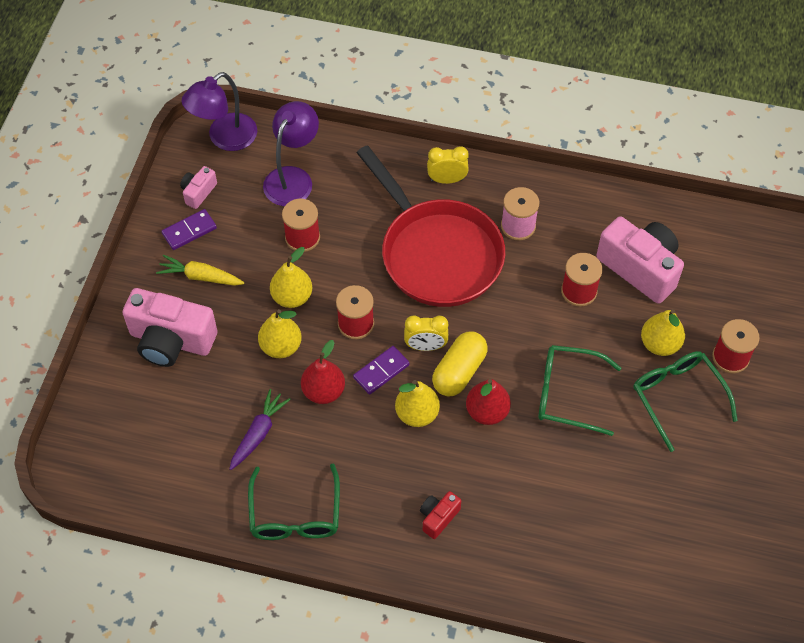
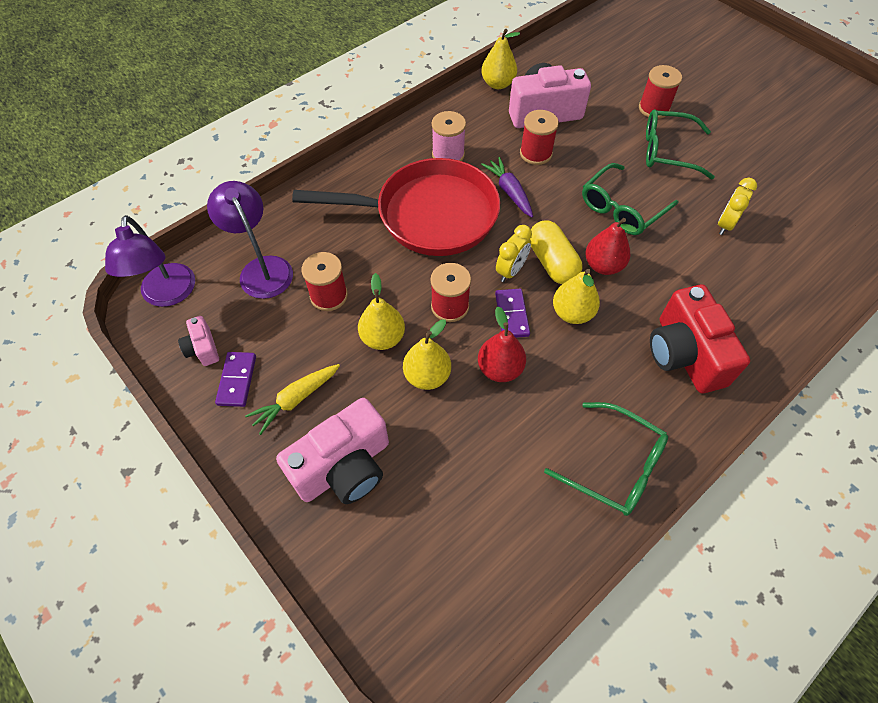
camera: 55 degrees left, 0 degrees up
purple carrot [229,389,291,470] -> purple carrot moved to [481,157,533,217]
red camera [420,491,461,539] -> red camera [650,285,750,393], size x2.09
yellow clock [427,146,469,184] -> yellow clock moved to [718,178,757,235]
yellow pear [641,309,685,356] -> yellow pear moved to [481,29,520,89]

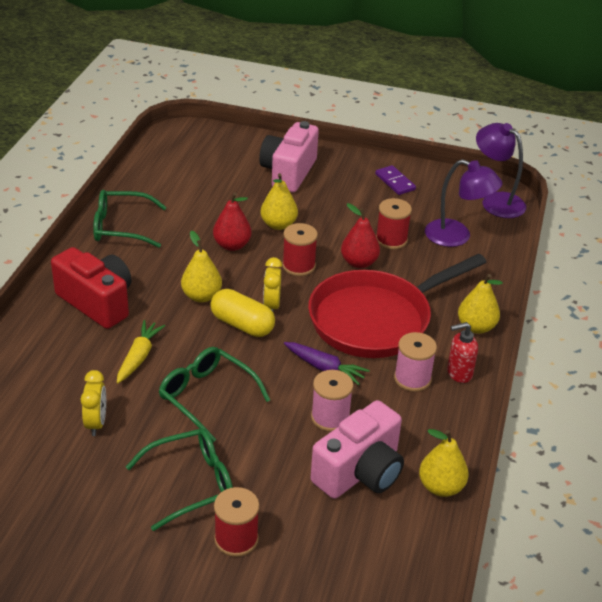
camera: 145 degrees right, 20 degrees down
pink camera [178,316,219,366] -> none
yellow carrot [245,364,340,435] -> yellow carrot moved to [117,320,165,383]
yellow pear [358,273,405,350] -> yellow pear moved to [458,274,503,334]
purple domino [495,289,530,338] -> none
red spool [520,110,559,165] -> pink spool [311,370,353,432]
green glasses [582,163,678,235] -> green glasses turned 60 degrees counterclockwise [159,347,270,442]
red pear [586,218,637,275] -> red pear moved to [341,203,380,269]
none -> red soap dispenser [447,322,478,383]

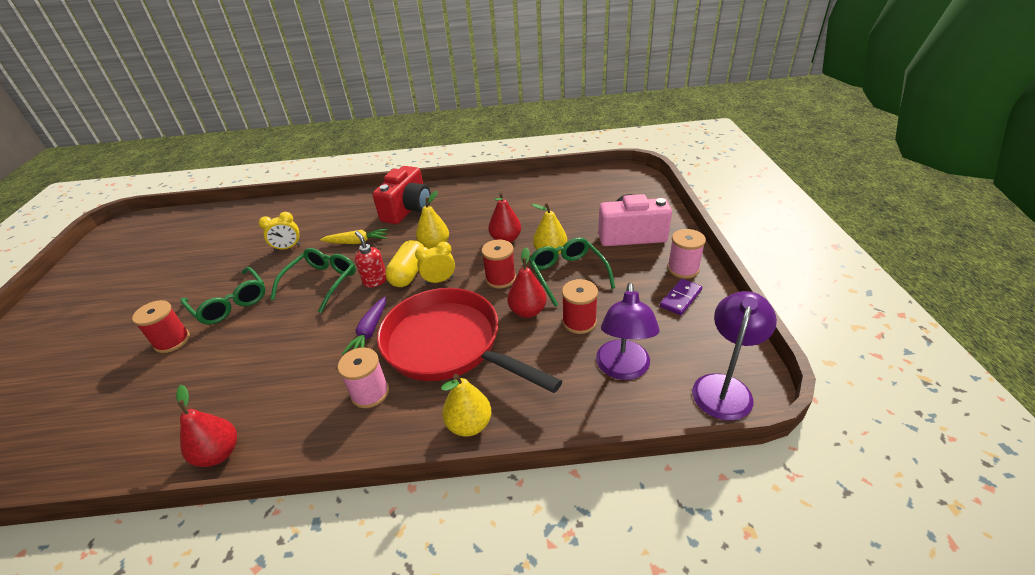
camera: 75 degrees right, 0 degrees up
green glasses [93,190,167,248] -> green glasses moved to [529,237,615,307]
pink spool [311,370,353,432] -> pink spool moved to [667,229,706,279]
pink camera [311,400,404,499] -> none
yellow pear [419,429,469,497] -> red pear [176,385,237,467]
red soap dispenser [447,322,478,383] -> red soap dispenser moved to [355,231,386,288]

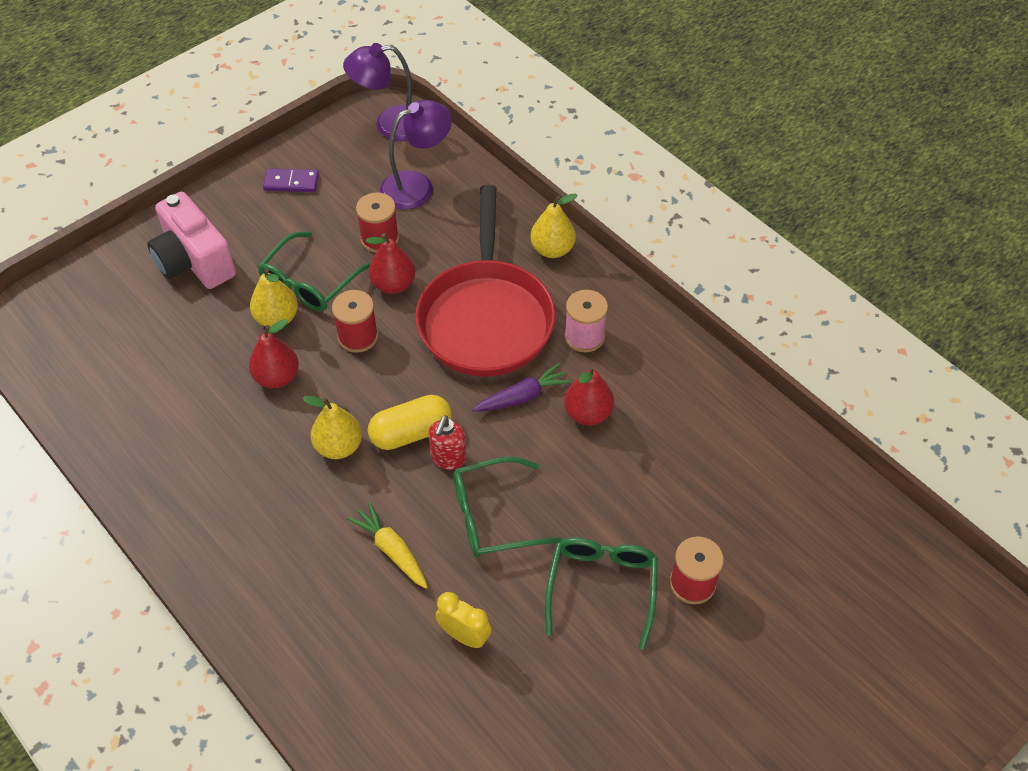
camera: 130 degrees left, 15 degrees up
red pear [176,385,237,467] -> red pear moved to [564,366,614,425]
red camera [373,166,431,224] -> none
yellow clock [415,242,455,284] -> none
pink spool [667,229,706,279] -> none

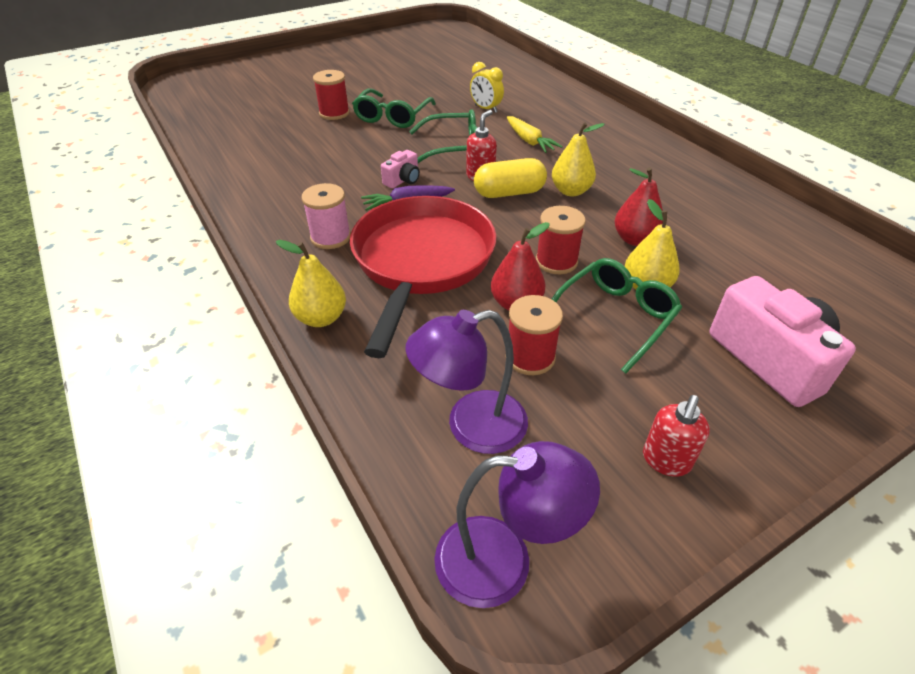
camera: 170 degrees left, 10 degrees down
purple domino [263,168,319,192] -> red soap dispenser [643,395,710,477]
red pear [564,366,614,425] -> none
none -> pink camera [381,150,420,188]

